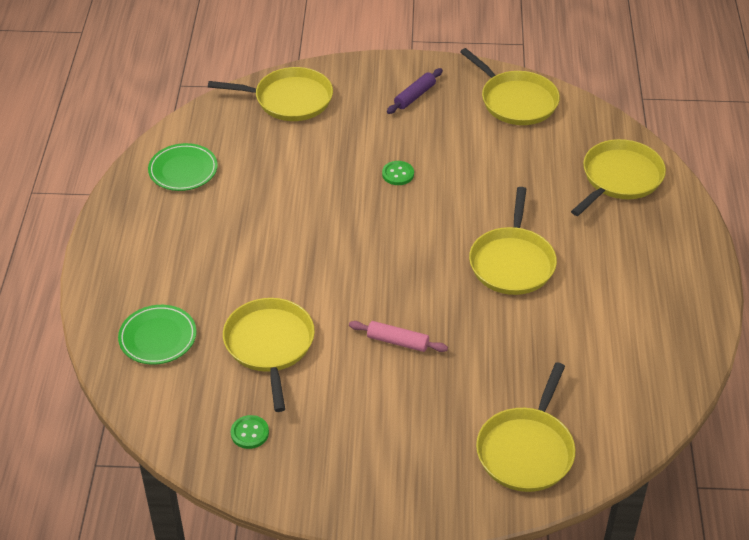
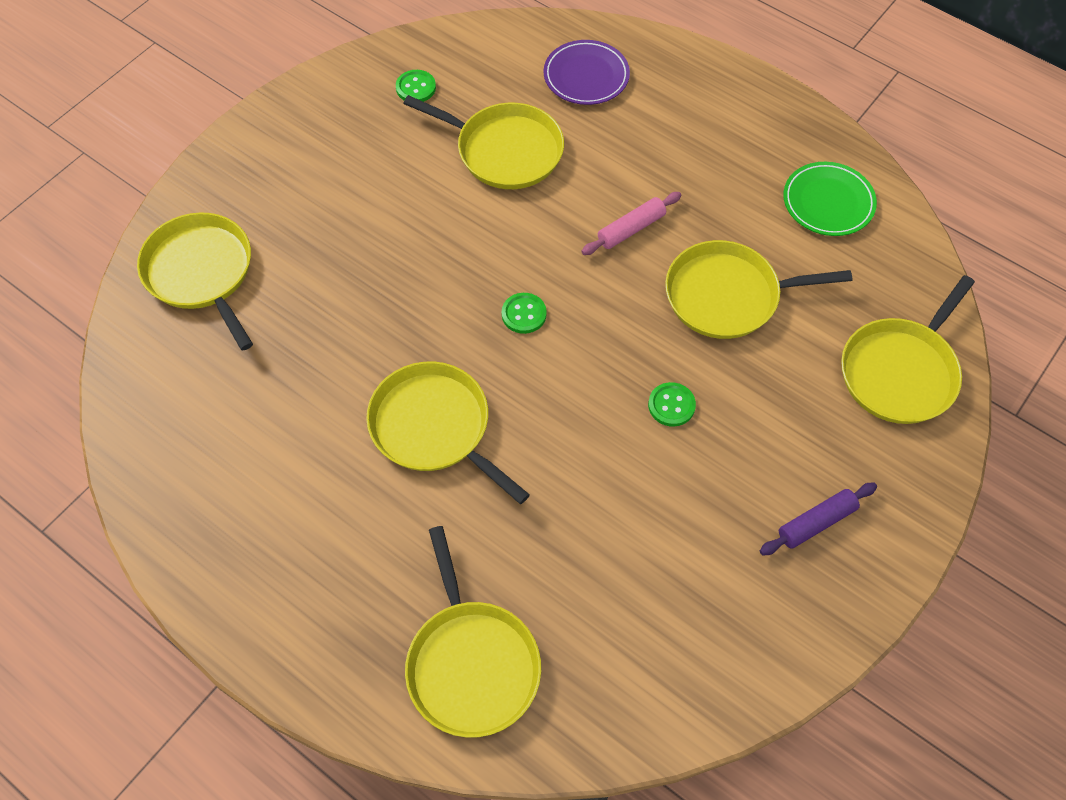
camera: 125 degrees right, 15 degrees up
green plate [118,305,196,365] -> purple plate [543,40,630,105]
pink rolling pin [349,321,448,352] -> pink rolling pin moved to [581,192,681,255]
purple rolling pin [387,68,443,114] -> purple rolling pin turned 75 degrees clockwise [760,483,877,555]
yellow pan [460,48,560,125] -> yellow pan moved to [665,240,852,339]
none -> green button [502,293,547,334]

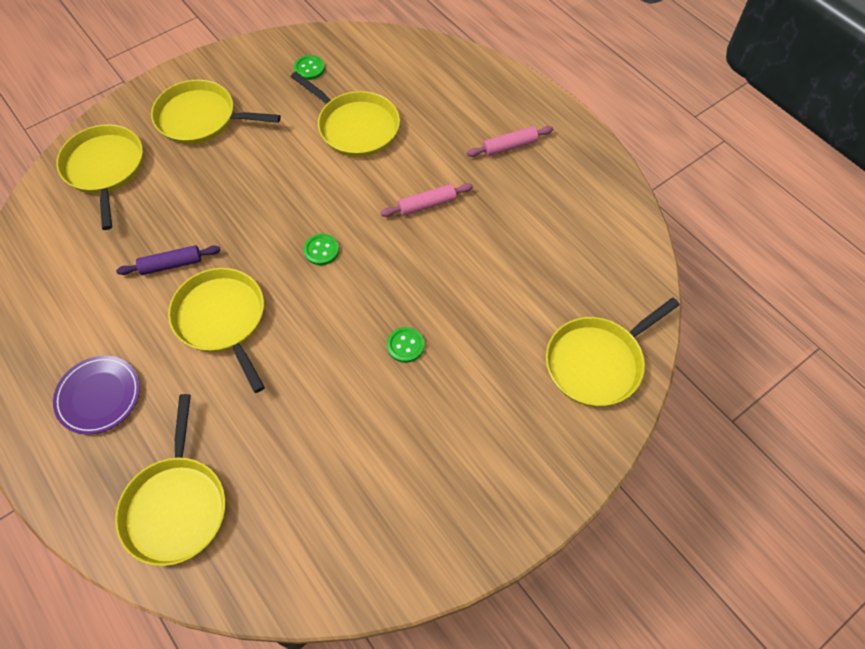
camera: 15 degrees right, 0 degrees up
purple plate [543,40,630,105] -> purple plate moved to [53,356,140,435]
yellow pan [665,240,852,339] -> yellow pan moved to [151,80,281,144]
purple rolling pin [760,483,877,555] -> purple rolling pin moved to [116,245,220,275]
green plate [783,162,877,236] -> none
none -> pink rolling pin [467,126,553,157]

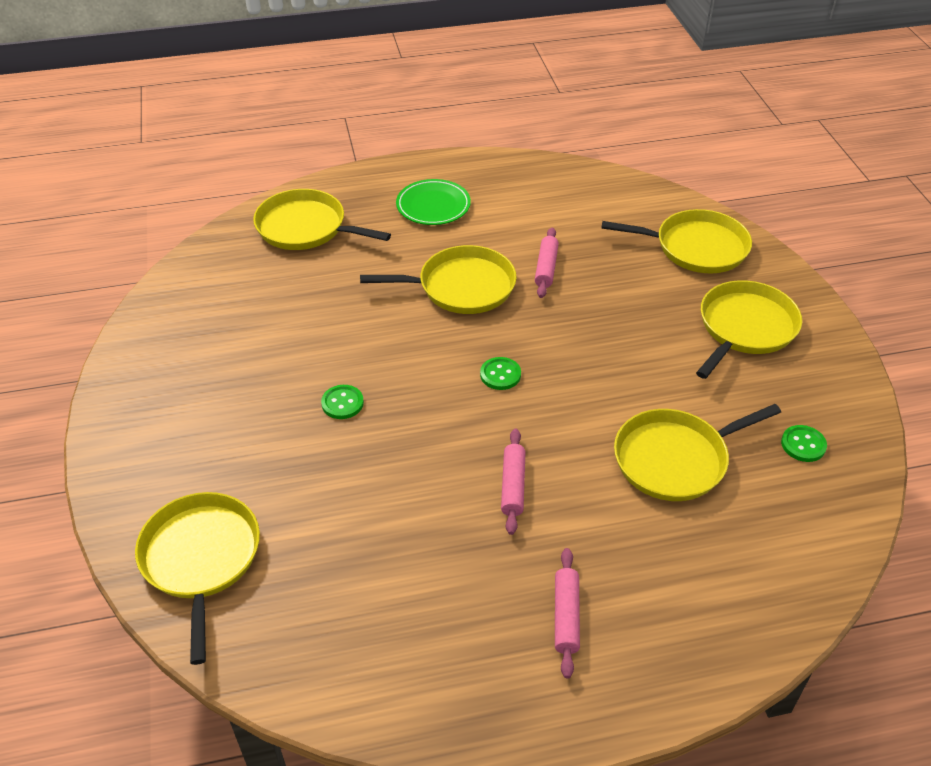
camera: 115 degrees right, 15 degrees down
purple plate [53,356,140,435] -> green plate [396,179,471,225]
purple rolling pin [116,245,220,275] -> pink rolling pin [535,227,559,298]

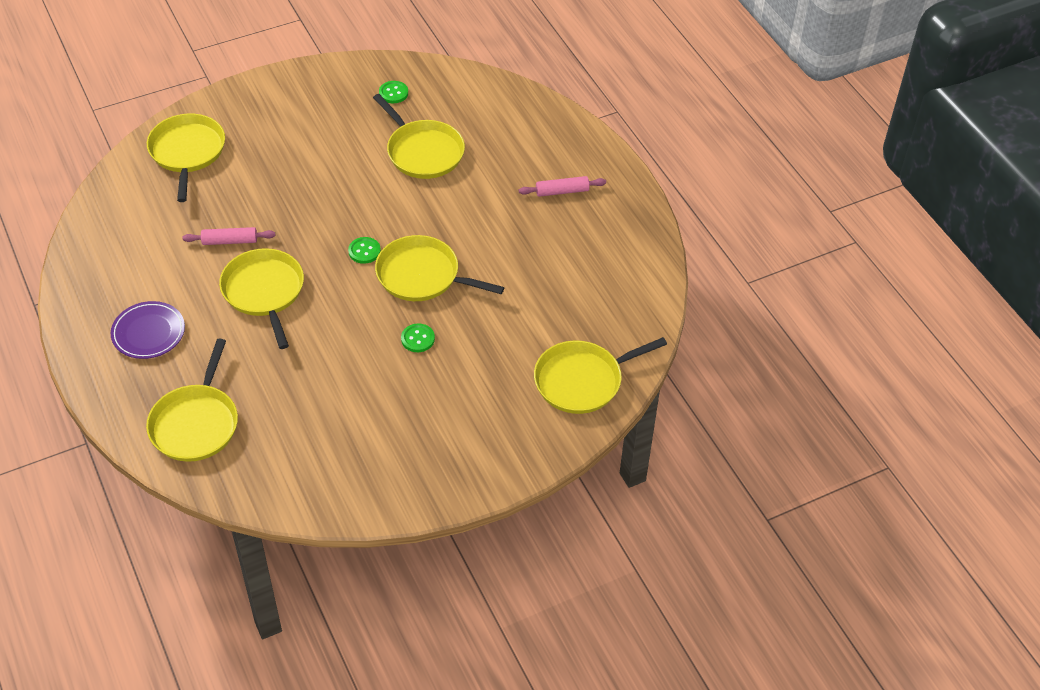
camera: 105 degrees left, 5 degrees up
green plate [396,179,471,225] -> purple plate [111,301,185,359]
pink rolling pin [501,429,526,535] -> none
yellow pan [696,280,802,379] -> yellow pan moved to [375,235,505,301]

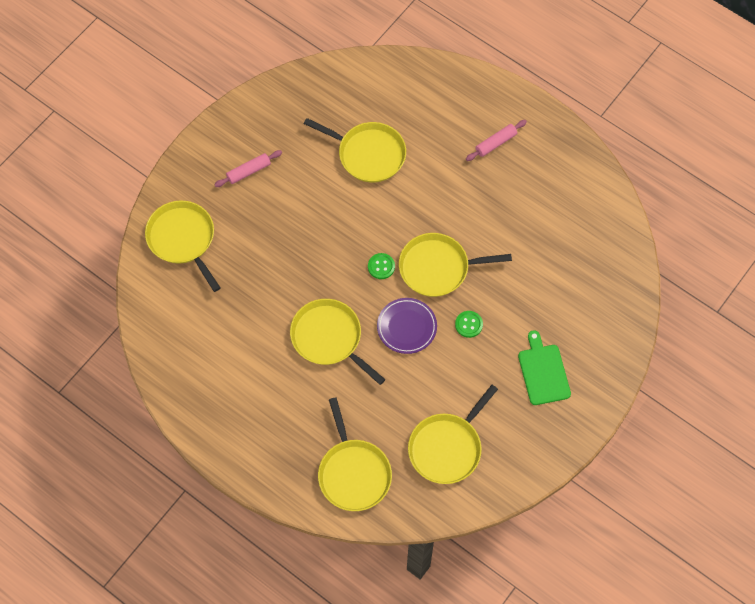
camera: 25 degrees left, 15 degrees up
purple plate [111,301,185,359] -> purple plate moved to [377,298,437,354]
pink rolling pin [182,227,275,245] -> pink rolling pin moved to [214,150,282,187]
green button [379,81,408,103] -> none
yellow pan [534,337,667,414] -> yellow pan moved to [408,385,498,484]
none -> green cutting board [518,330,571,405]

